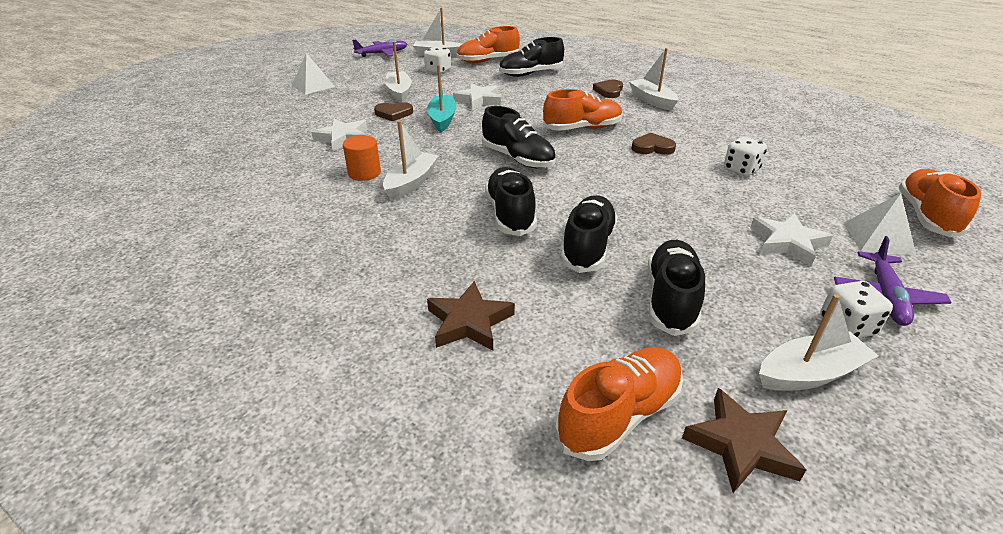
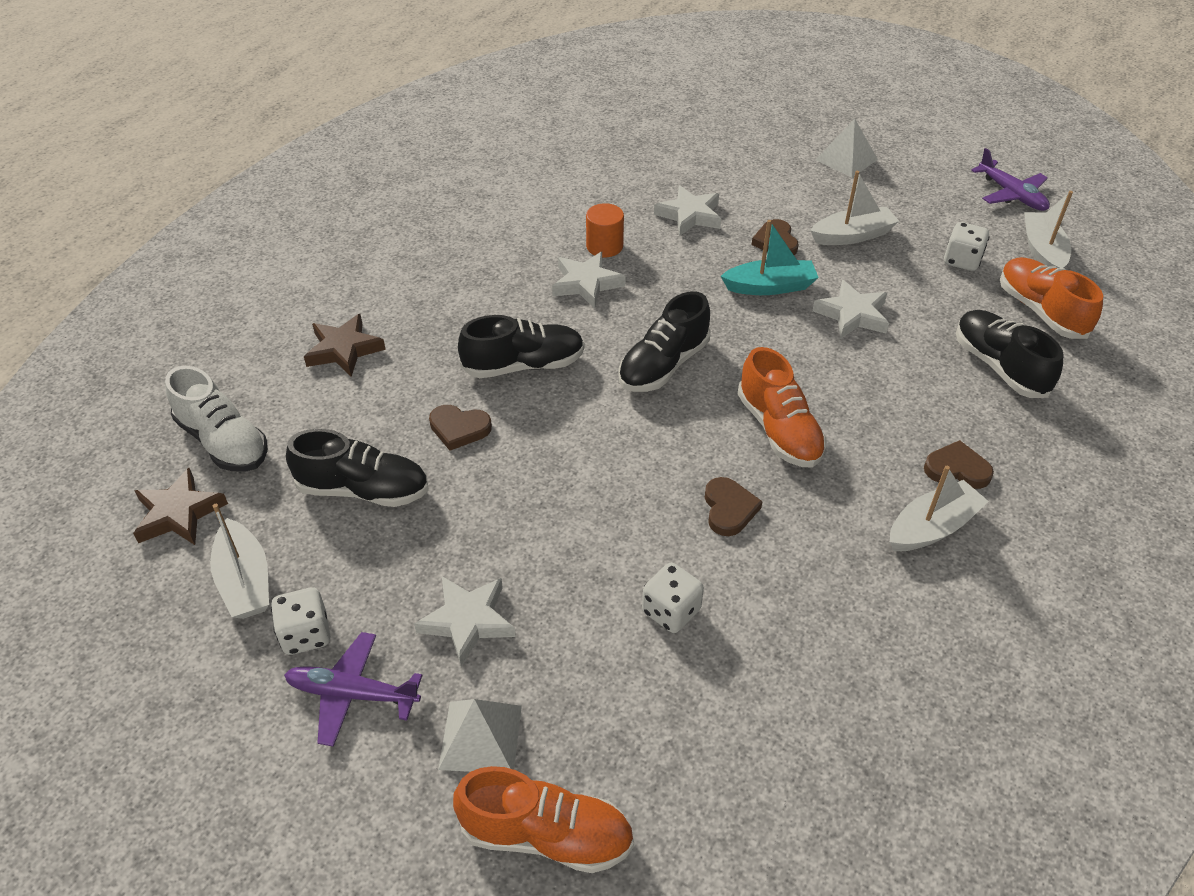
camera: 85 degrees right, 10 degrees up
white boat [383,121,439,201] -> white star [552,252,626,308]
orange shoe [555,347,683,461] -> white shoe [165,366,268,472]
black shoe [561,195,618,273] -> brown heart [429,405,492,451]

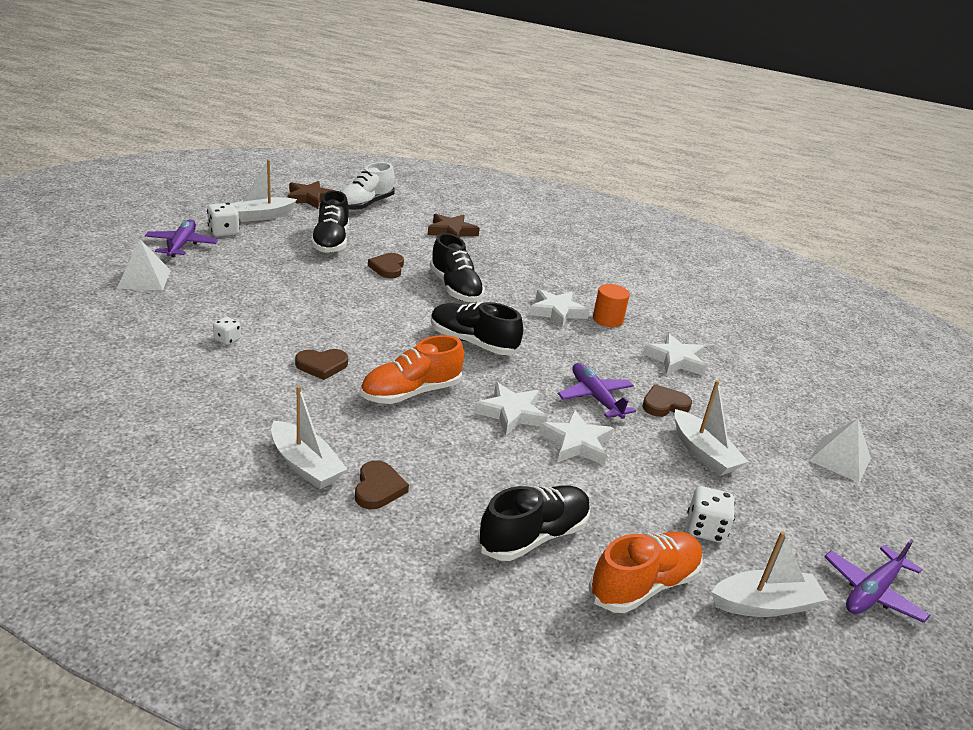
camera: 75 degrees right, 15 degrees down
white star [414,576,516,666] -> white star moved to [474,382,548,435]
orange shoe [453,766,634,873] -> none
white dice [642,563,704,633] -> white dice [213,317,241,345], size x0.63
turquoise boat [721,220,819,295] -> purple plane [558,363,636,419]

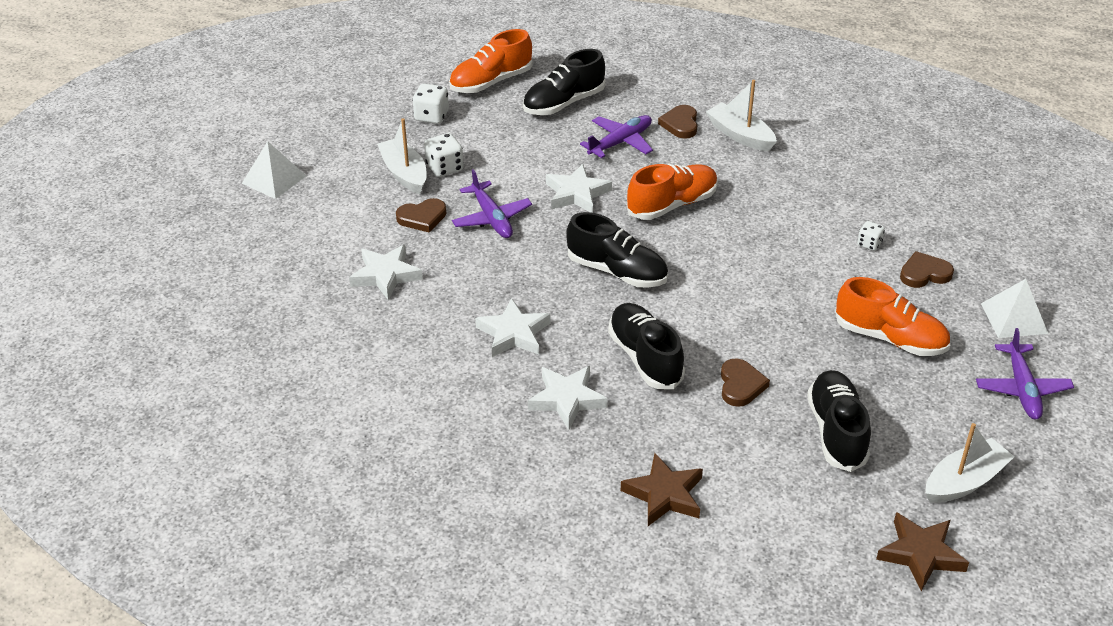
camera: 175 degrees left, 10 degrees up
white dice [207,203,240,237] -> white dice moved to [424,133,464,177]
brown heart [295,349,348,380] -> brown heart moved to [900,251,954,288]
white shoe [340,162,395,211] -> none
white star [539,410,614,465] -> white star moved to [528,366,608,430]
orange cylinder [593,284,630,327] -> none
white boat [711,531,829,617] -> none
purple plane [824,539,930,623] -> purple plane moved to [580,115,653,158]
none -> orange shoe [835,277,950,356]

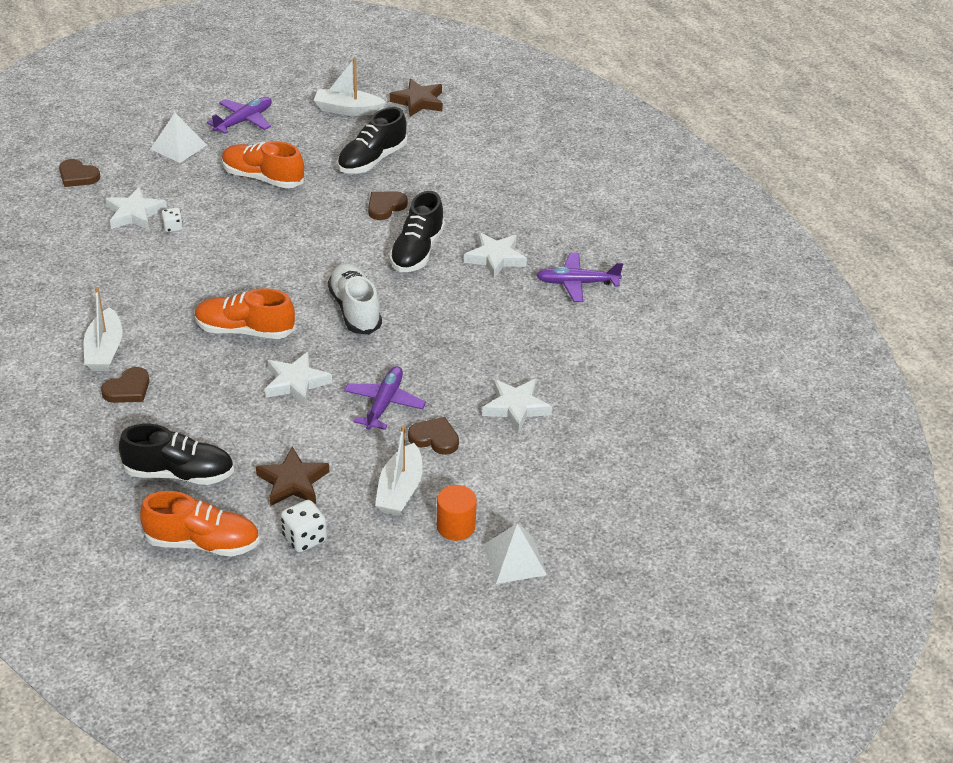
camera: 140 degrees left, 0 degrees up
white dice [424,133,464,177] -> none
white star [475,298,550,357] -> white star moved to [105,187,167,230]
black shoe [566,212,668,288] -> white shoe [328,263,382,335]
purple plane [580,115,653,158] -> purple plane moved to [536,253,623,302]
brown star [621,453,703,526] -> brown star moved to [256,447,329,506]
orange shoe [835,277,950,356] -> orange shoe turned 45 degrees counterclockwise [222,141,304,188]
brown heart [900,251,954,288] -> brown heart moved to [59,159,100,187]
none -> orange cylinder [437,485,477,541]

